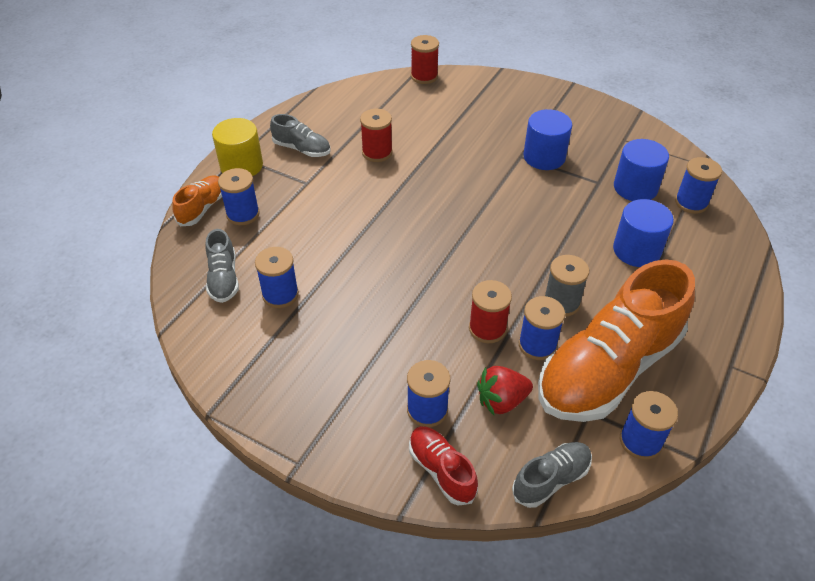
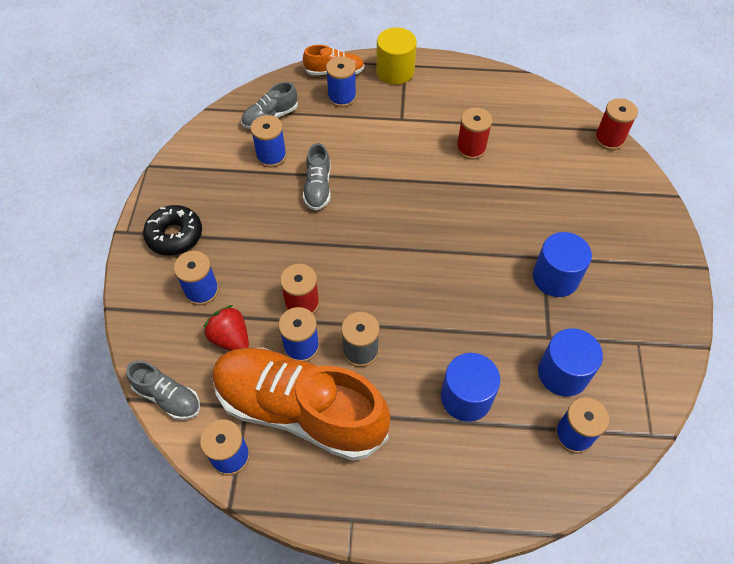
camera: 65 degrees right, 10 degrees up
grey shoe [270,114,331,157] -> grey shoe moved to [303,143,331,210]
red shoe [409,426,478,506] -> none
none -> black donut [143,205,202,255]

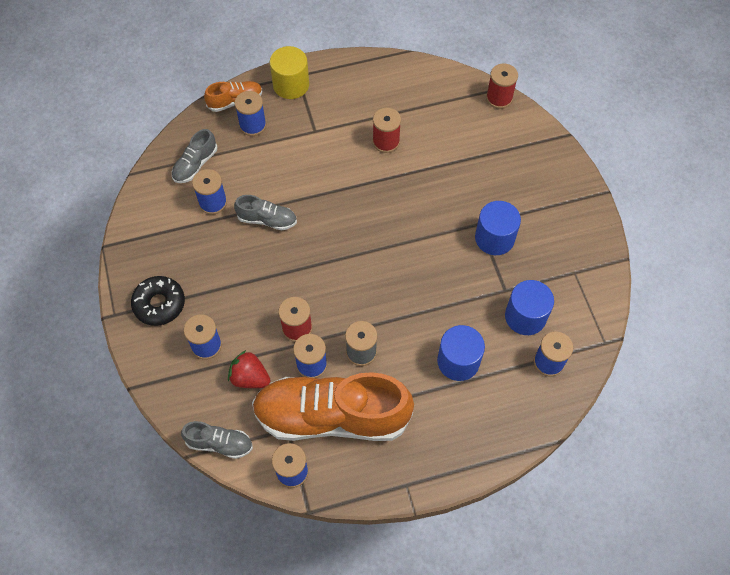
camera: 20 degrees left, 5 degrees up
grey shoe [303,143,331,210] -> grey shoe turned 60 degrees counterclockwise [234,195,297,230]

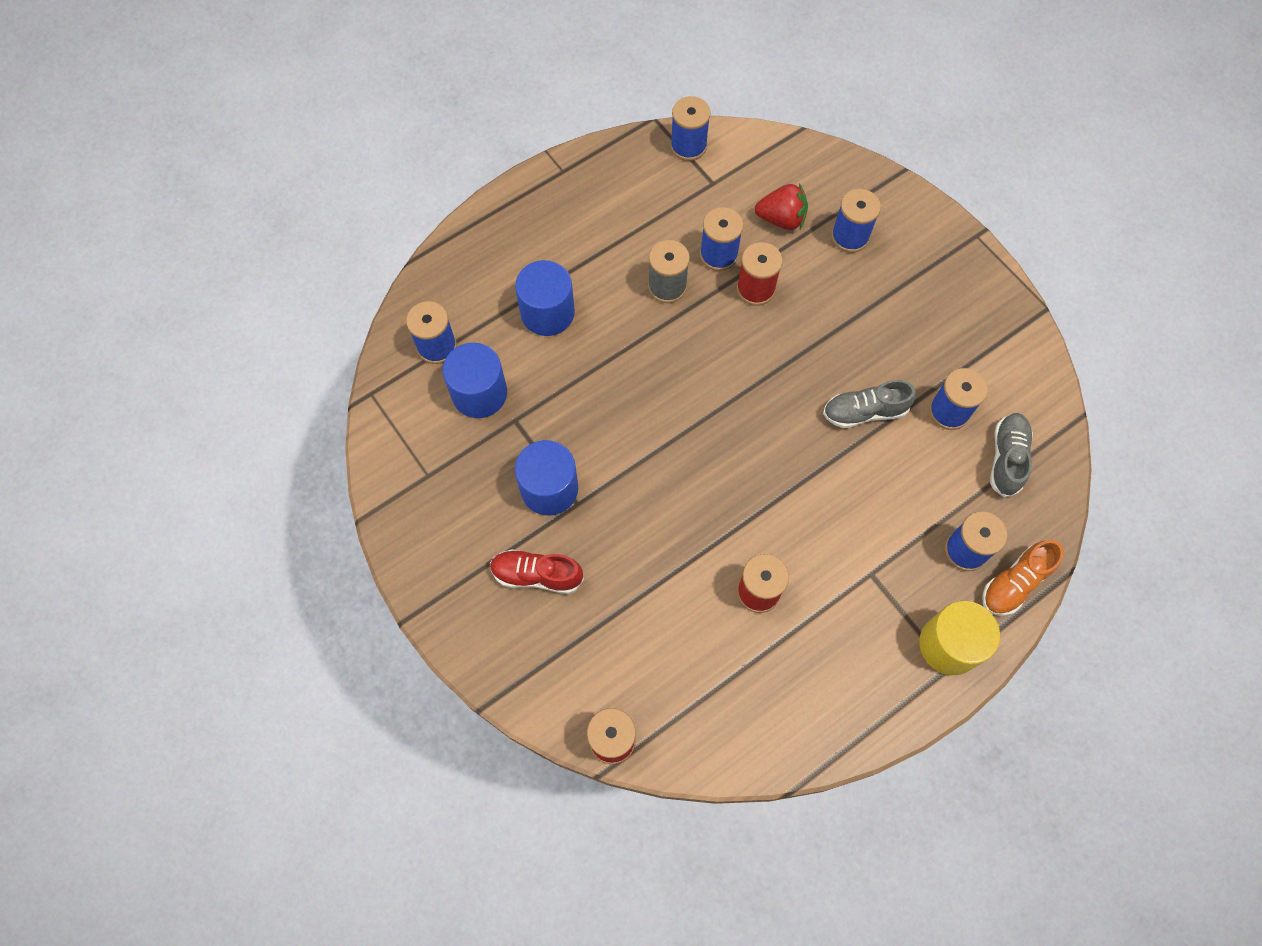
camera: 160 degrees right, 5 degrees up
black donut [131,276,185,326] -> none
grey shoe [181,421,253,459] -> none
orange shoe [252,372,414,441] -> none
none -> red shoe [490,549,584,594]

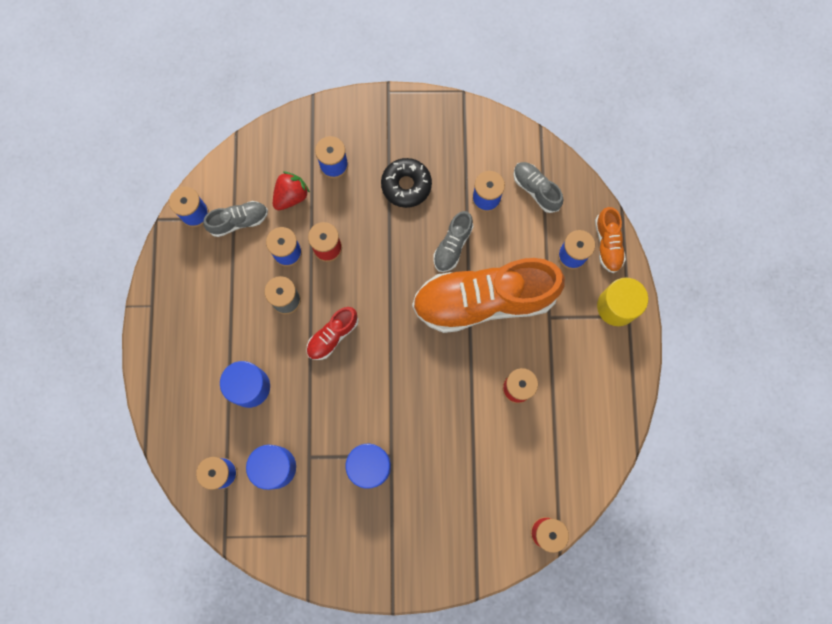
camera: 55 degrees left, 10 degrees up
red shoe [490,549,584,594] -> red shoe moved to [306,307,359,360]
none -> grey shoe [203,201,268,237]
none -> black donut [381,158,432,208]
none -> orange shoe [412,258,565,333]

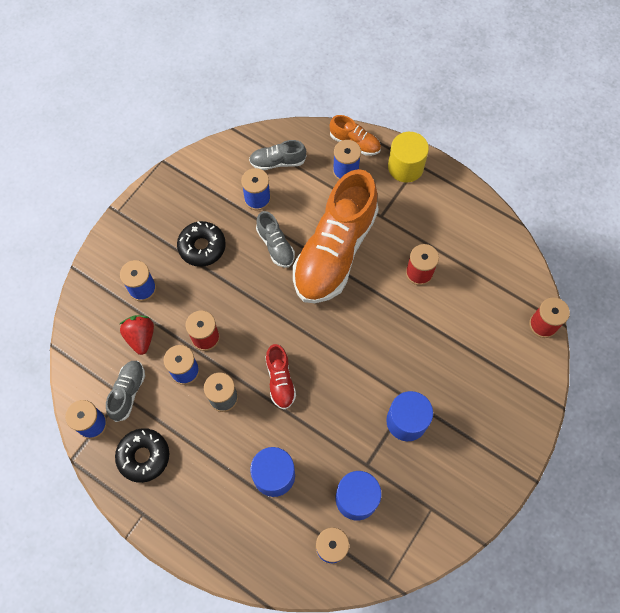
camera: 55 degrees left, 10 degrees down
none -> black donut [115,428,169,483]

